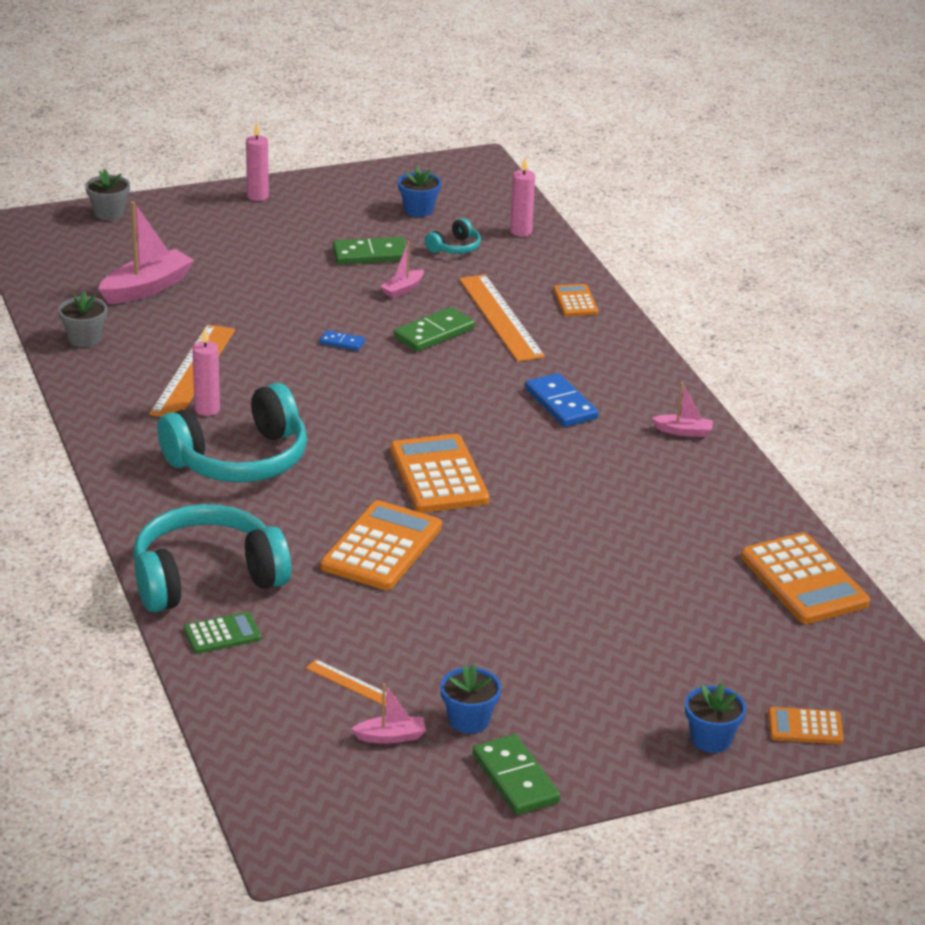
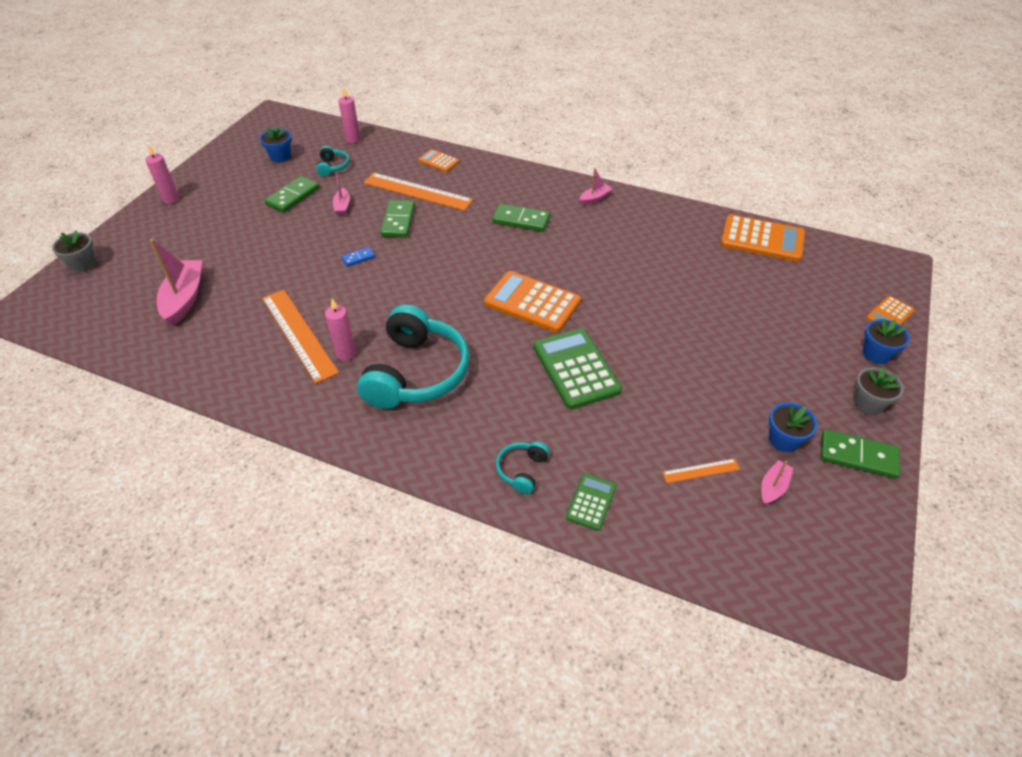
camera: 45 degrees left, 15 degrees up
grey flower pot [58,292,107,347] -> grey flower pot moved to [854,367,904,415]
turquoise headphones [133,504,291,612] -> turquoise headphones [496,441,549,494], size x0.44
orange calculator [321,500,442,590] -> green calculator [533,328,622,409]
blue domino [525,373,598,427] -> green domino [492,204,550,232]

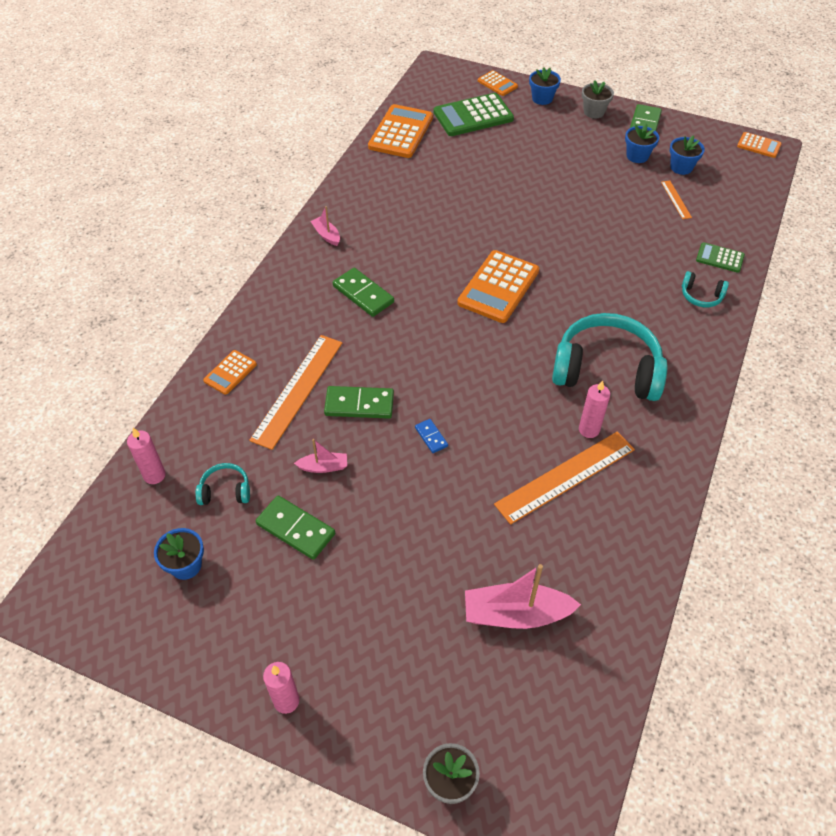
camera: 90 degrees left, 5 degrees up
green domino [492,204,550,232] -> green domino turned 60 degrees counterclockwise [333,268,394,317]
green calculator [533,328,622,409] -> green calculator moved to [434,93,514,136]
pink boat [761,460,794,505] -> blue flower pot [670,135,705,175]
none -> orange calculator [737,132,782,158]

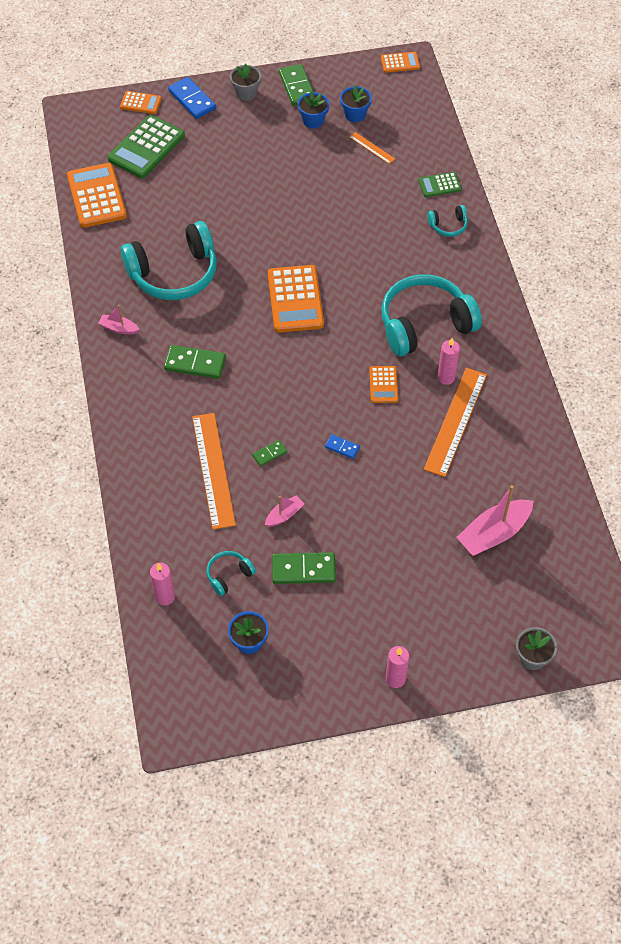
camera: 35 degrees left, 5 degrees up
orange calculator [203,350,257,395] -> orange calculator moved to [369,366,398,403]
green domino [324,386,394,419] -> green domino [252,440,287,466], size x0.54
blue flower pot [529,67,561,105] -> blue domino [168,77,216,119]
none -> turquoise headphones [121,221,217,300]

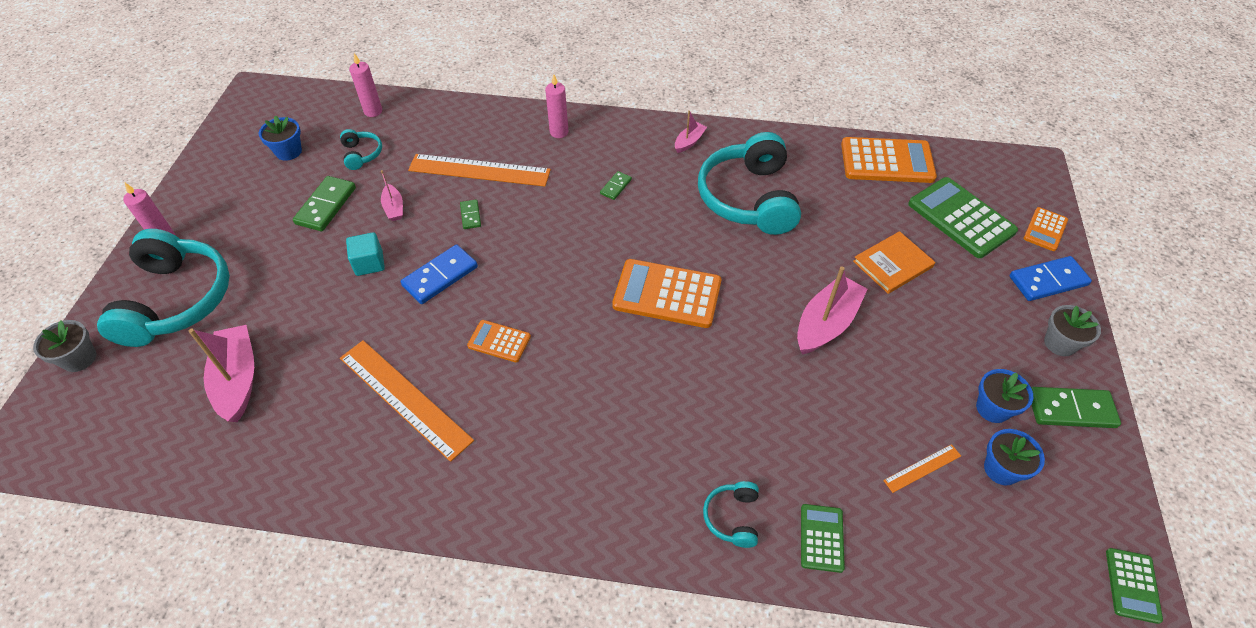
camera: 110 degrees right, 5 degrees down
green domino [164,345,226,379] -> green domino [600,171,632,200], size x0.54
blue domino [325,434,360,459] -> blue domino [401,245,478,304], size x1.86
orange calculator [381,52,420,73] -> green calculator [1106,548,1163,624]
turquoise headphones [381,274,482,356] -> turquoise headphones moved to [97,229,230,347]
pink candle [437,338,460,385] -> pink candle moved to [545,74,568,138]
none -> turquoise cube [346,232,385,276]
none -> pink boat [797,267,868,355]
none -> orange book [853,231,935,294]

